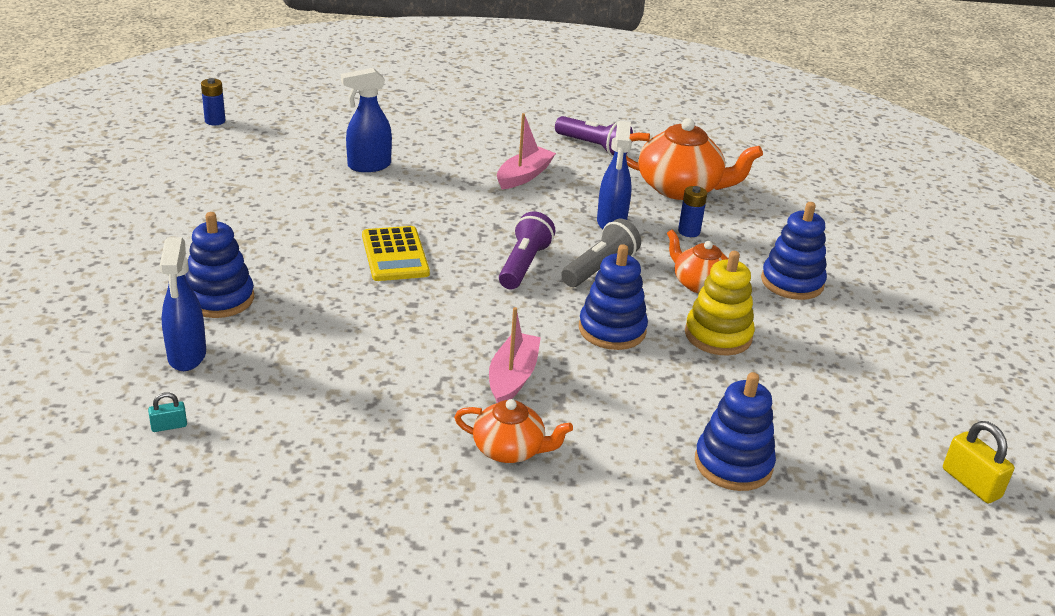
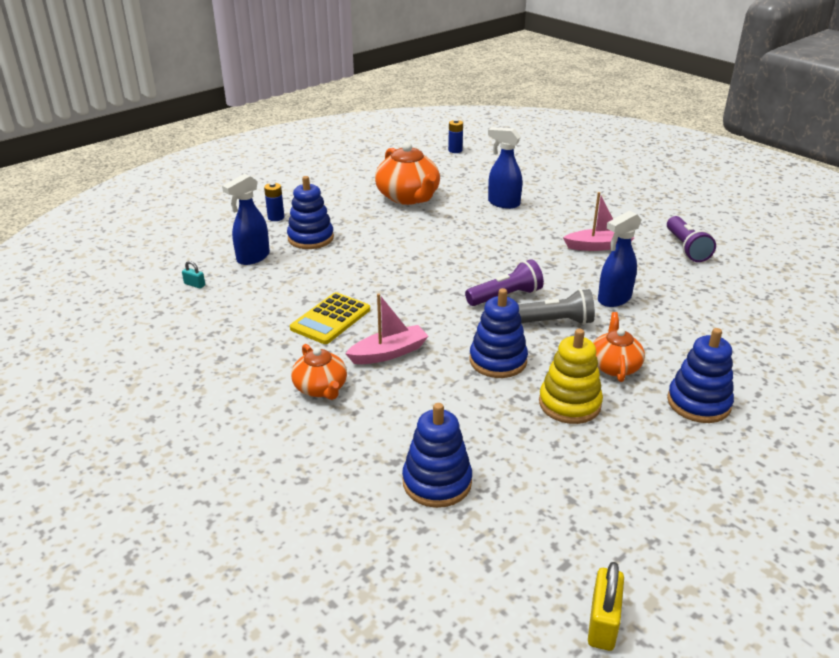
camera: 50 degrees right, 0 degrees up
yellow calculator [362,226,430,281] -> yellow calculator moved to [290,292,370,344]
orange teapot [626,118,763,200] -> orange teapot moved to [375,142,440,205]
blue battery [678,186,707,237] -> blue battery moved to [264,182,284,221]

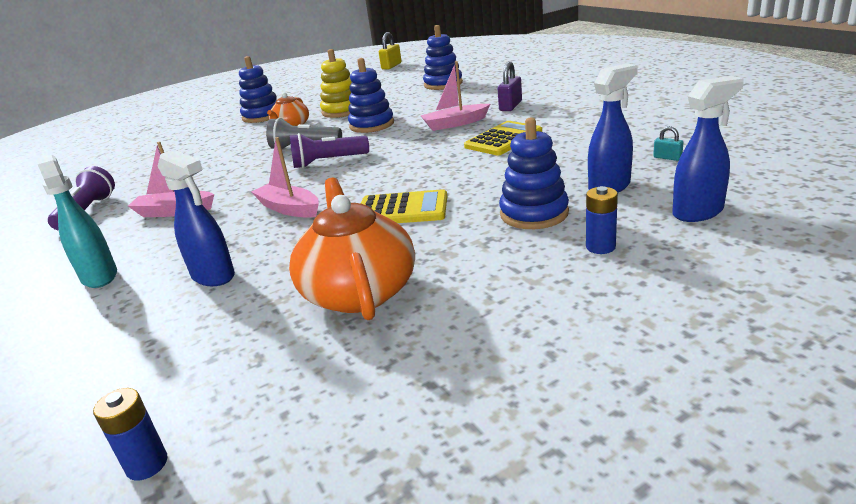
camera: 165 degrees left, 5 degrees down
orange teapot [291,344,347,400] -> purple padlock [498,61,522,111]
blue spray bottle [598,211,642,307] -> blue spray bottle moved to [672,76,744,222]
none -> turquoise spray bottle [37,154,117,288]
none -> pink boat [252,137,319,218]
none -> yellow calculator [361,189,447,223]

